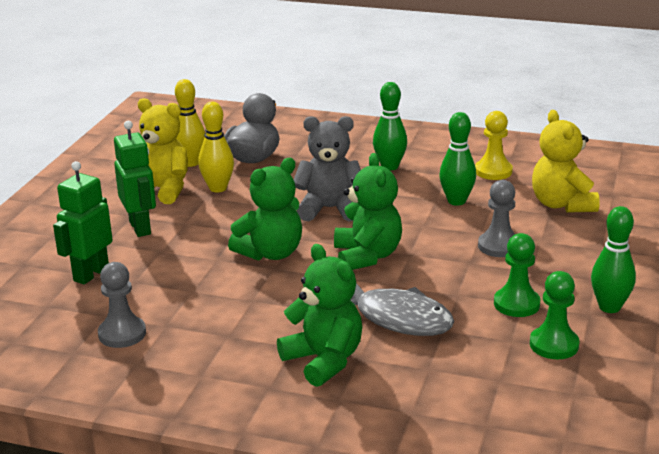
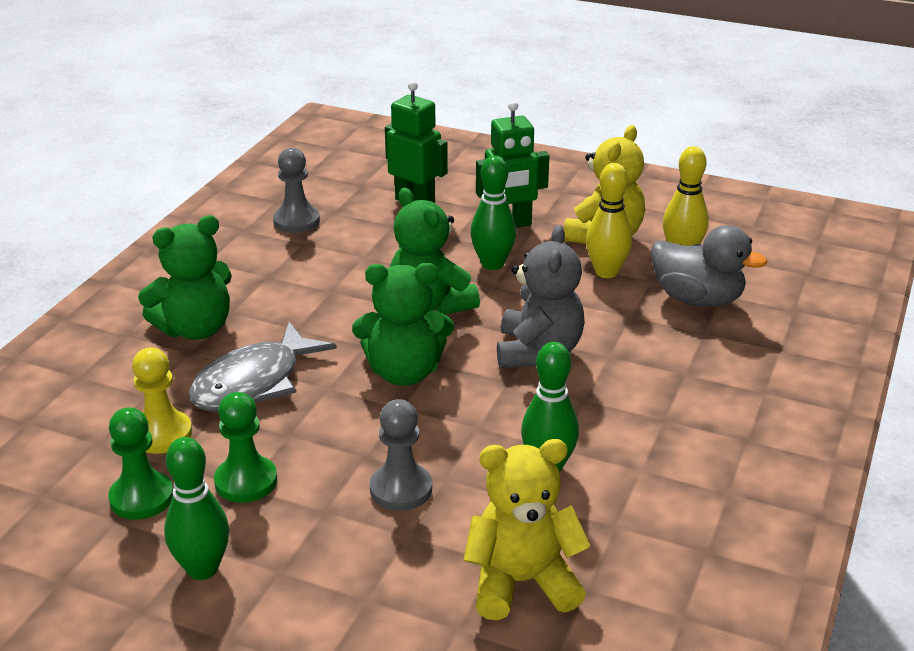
camera: 95 degrees right, 5 degrees up
green bowling pin [373,82,407,171] -> green bowling pin moved to [470,155,516,270]
yellow pawn [475,111,513,180] -> yellow pawn moved to [132,347,192,454]

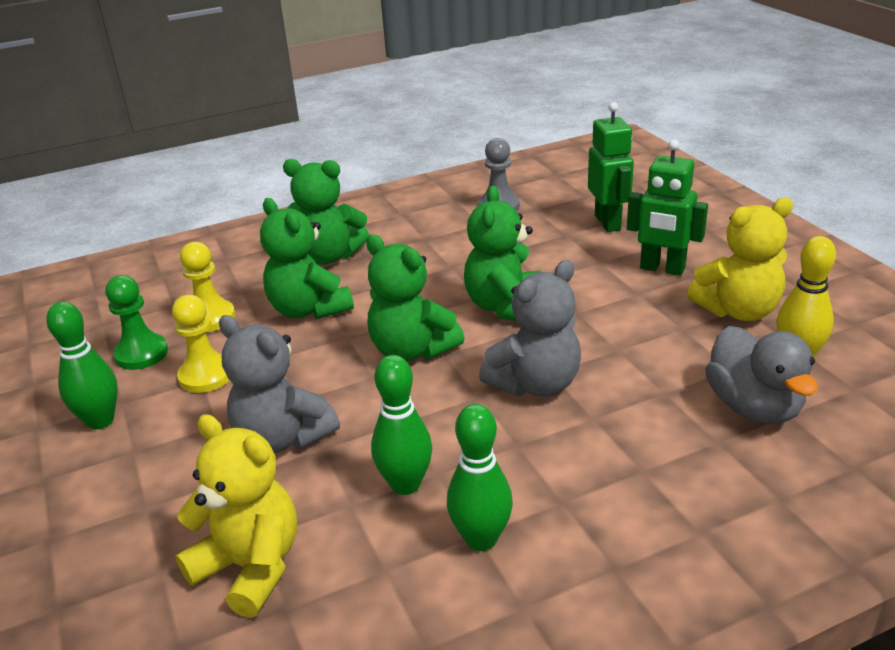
camera: 45 degrees right, 0 degrees up
grey fish [189,322,337,411] -> green teddy bear [260,198,354,319]
green pawn [214,392,277,503] -> yellow pawn [172,295,229,393]
grey pawn [370,399,432,511] -> grey teddy bear [219,315,340,454]
green bowling pin [470,155,516,270] -> green bowling pin moved to [447,404,513,551]
yellow bowling pin [586,163,632,278] -> none

